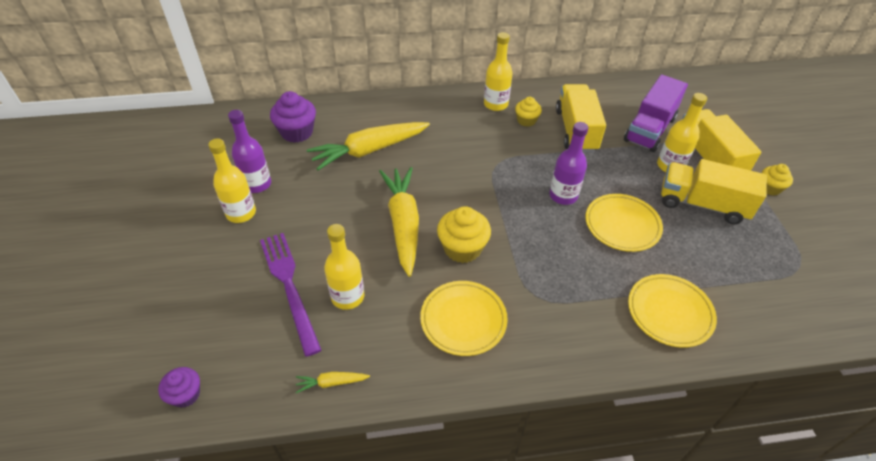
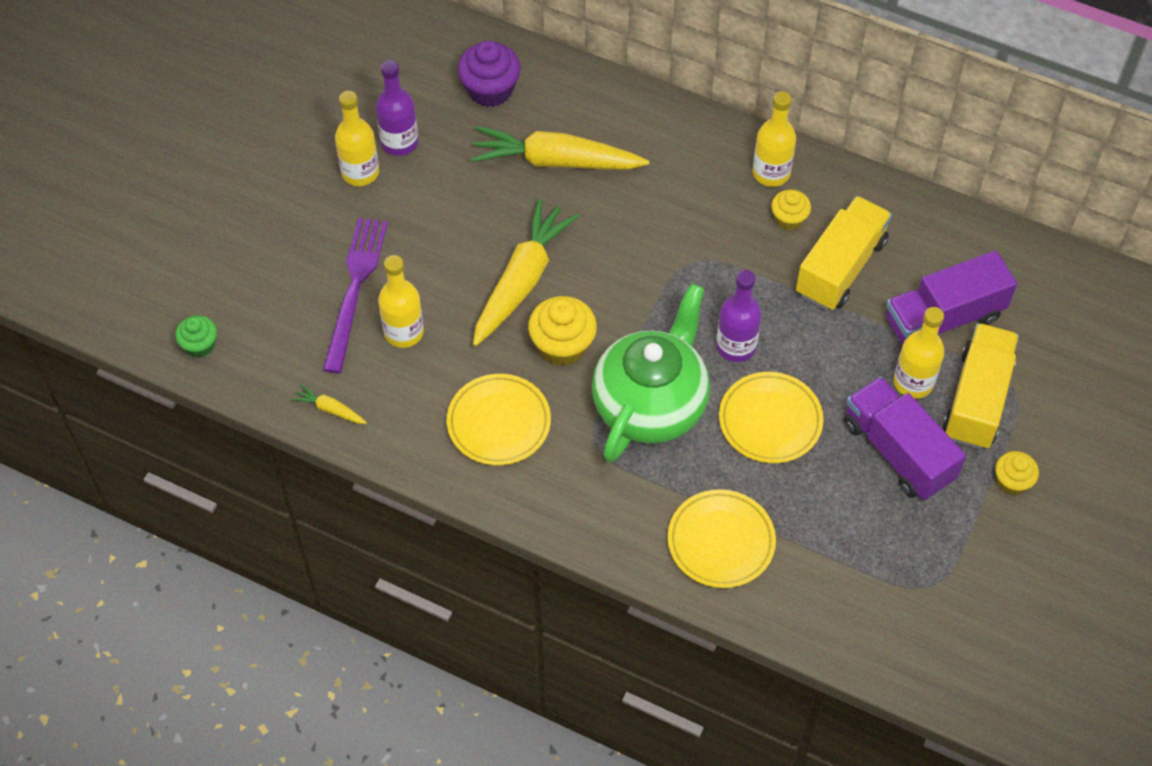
camera: 35 degrees right, 10 degrees up
purple cupcake [158,367,200,408] -> green cupcake [175,315,217,358]
yellow truck [661,159,767,224] -> purple truck [844,377,966,500]
none -> green teapot [592,283,710,462]

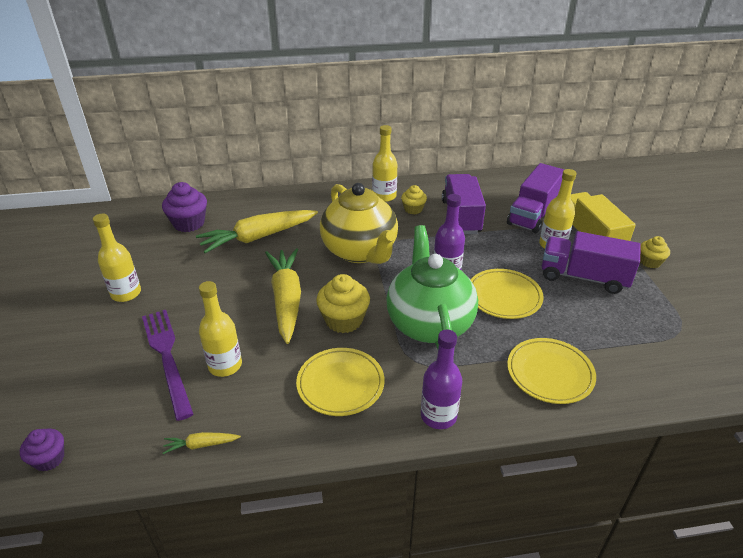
camera: 35 degrees left, 20 degrees down
green cupcake [175,315,217,358] -> purple cupcake [20,429,64,471]
purple bottle [376,60,418,156] -> purple bottle moved to [421,330,462,429]
yellow truck [796,196,892,310] -> purple truck [442,174,486,234]
none -> yellow teapot [320,183,398,264]

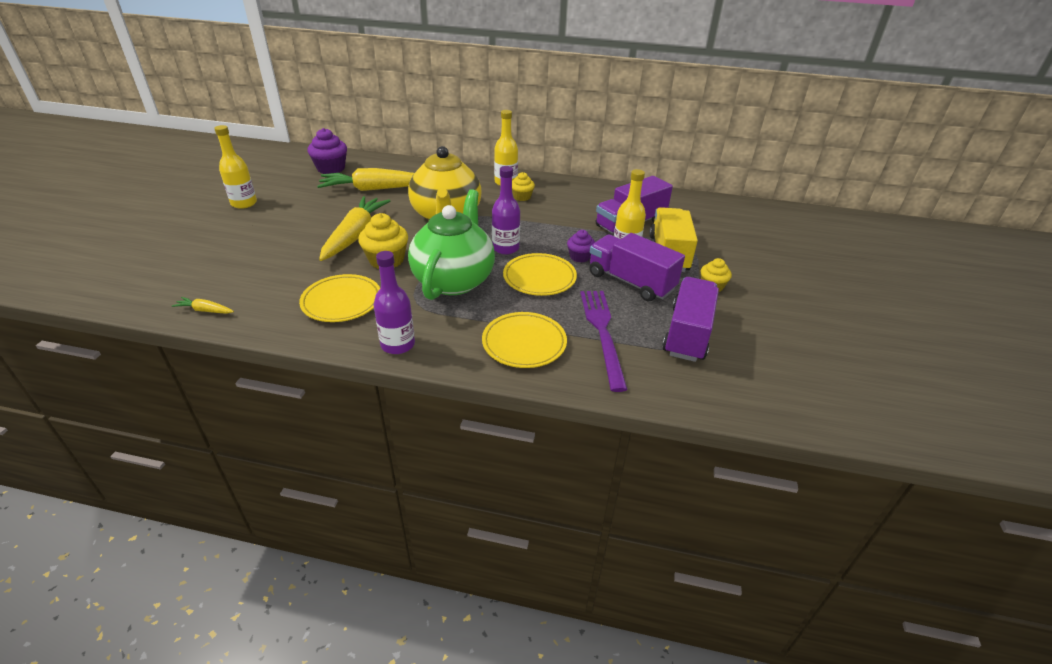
camera: 20 degrees right, 0 degrees up
purple cupcake [20,429,64,471] -> purple cupcake moved to [567,230,595,262]
purple fork [142,310,193,421] -> purple fork moved to [580,291,628,392]
yellow bottle [199,281,242,377] -> none
purple truck [442,174,486,234] -> purple truck moved to [662,277,719,362]

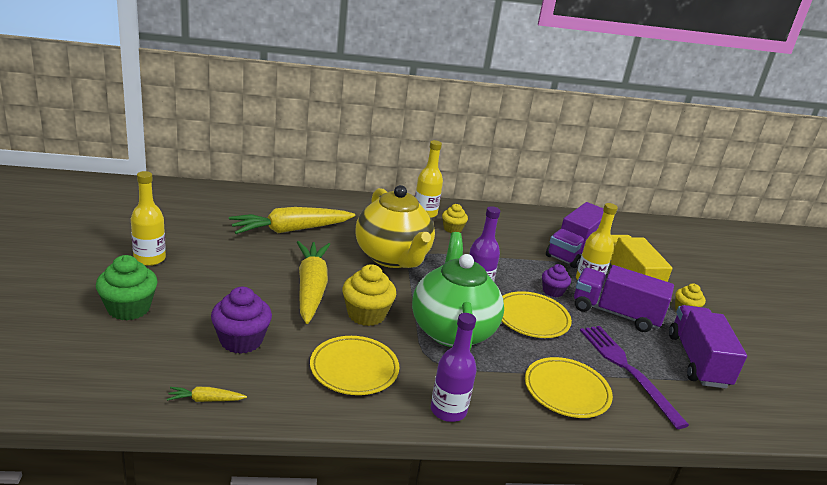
camera: 20 degrees left, 10 degrees down
purple cupcake [308,128,347,174] -> purple cupcake moved to [211,287,272,354]
none -> green cupcake [96,255,157,320]

